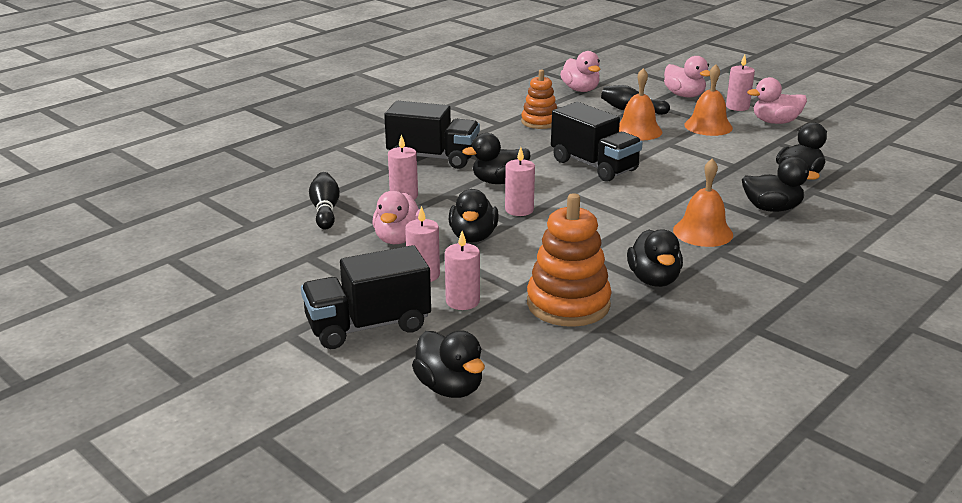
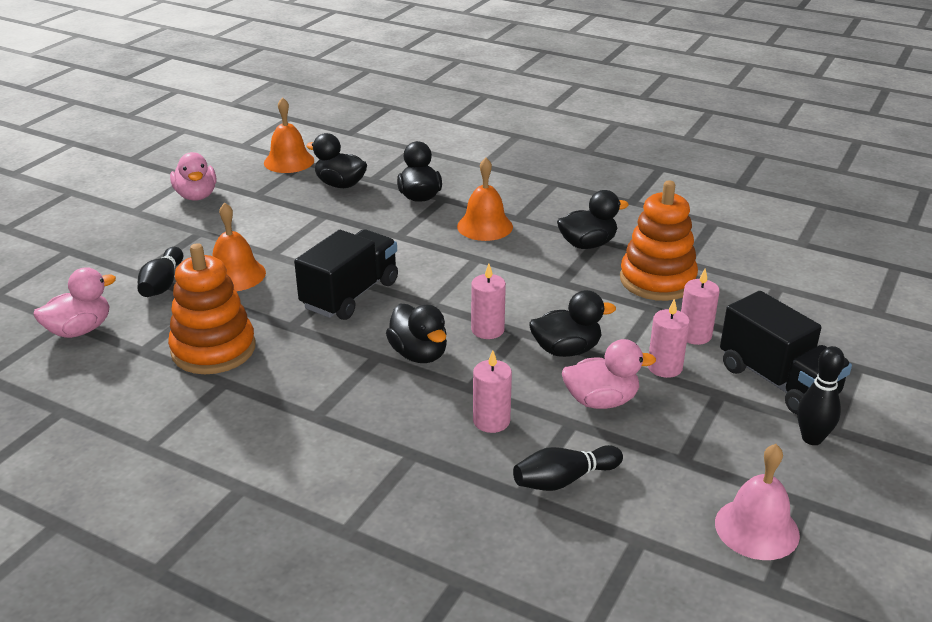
camera: 105 degrees left, 5 degrees up
black truck [384,101,480,169] -> none
black duck [412,330,485,398] -> none
orange stacking toy [521,69,557,129] -> orange stacking toy [168,243,256,374], size x1.57
pink duck [664,56,710,97] -> none
orange bell [684,64,733,136] -> orange bell moved to [264,97,314,173]
pink candle [726,54,755,111] -> none
none -> pink bell [715,444,800,560]
none -> black bowling pin [797,346,845,445]

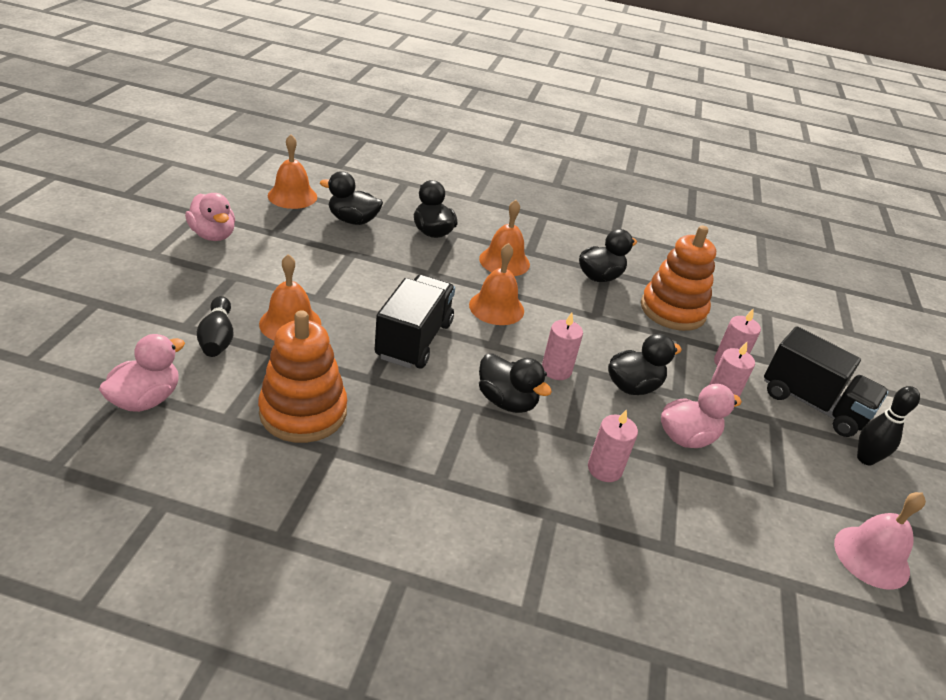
camera: 20 degrees left, 5 degrees up
black bowling pin [513,445,623,491] -> none
none -> orange bell [469,243,524,325]

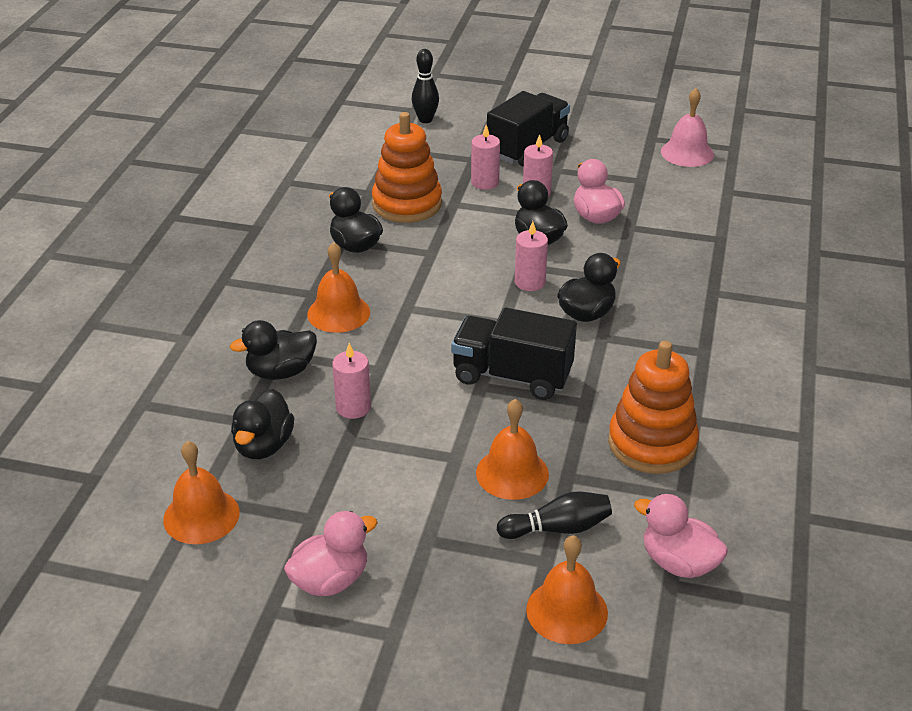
camera: 85 degrees left, 0 degrees up
orange bell [469,243,524,325] -> orange bell moved to [526,535,608,644]
pink candle [588,409,638,482] -> pink candle moved to [332,343,371,419]
black bowling pin [857,386,920,466] -> black bowling pin moved to [412,49,439,123]

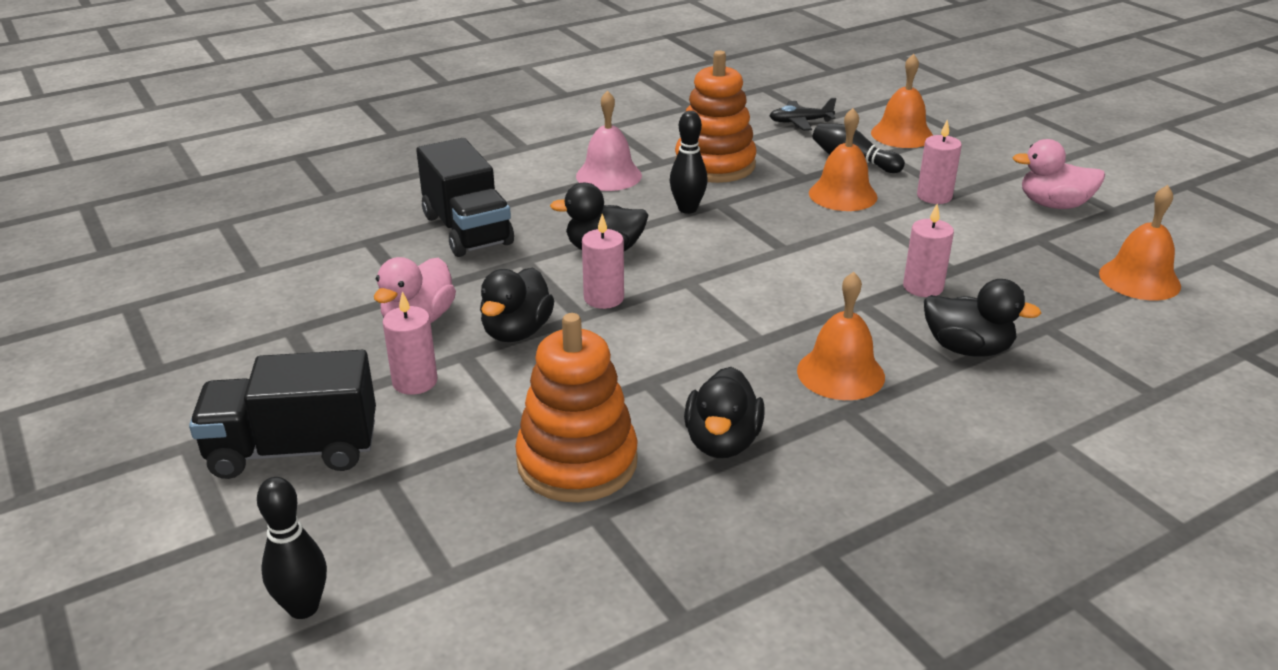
camera: 135 degrees left, 5 degrees down
black duck [231,389,294,459] -> none
black truck [451,307,577,400] -> black truck moved to [416,138,514,257]
pink candle [471,125,500,190] -> pink candle moved to [917,120,962,204]
pink duck [634,494,728,578] -> black plane [769,98,836,131]
pink bell [661,88,714,167] -> pink bell moved to [576,90,642,191]
none -> black bowling pin [670,111,708,214]

